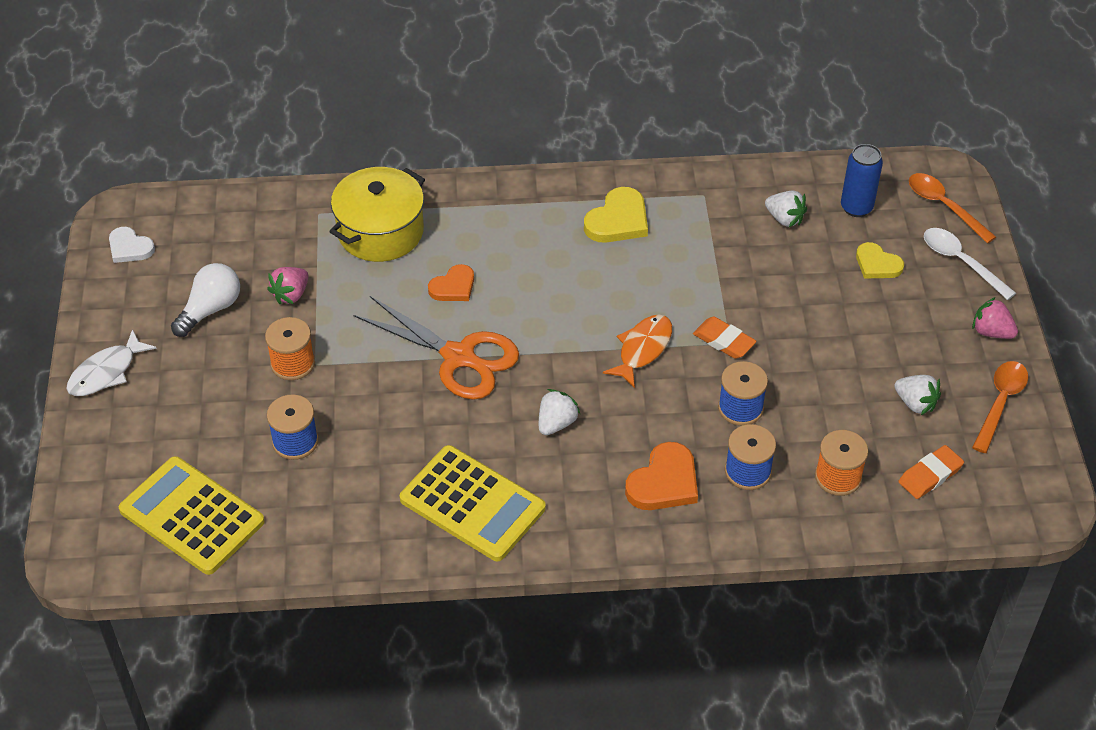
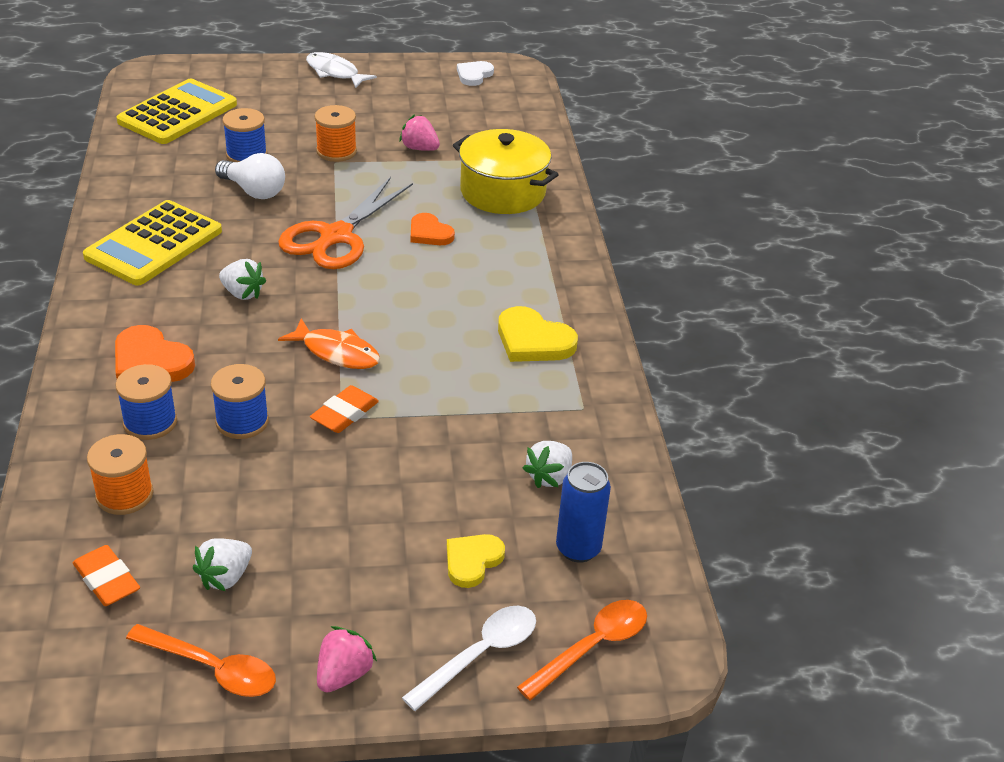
camera: 85 degrees right, 10 degrees down
white light bulb [171,263,240,337] -> white light bulb moved to [215,153,285,199]

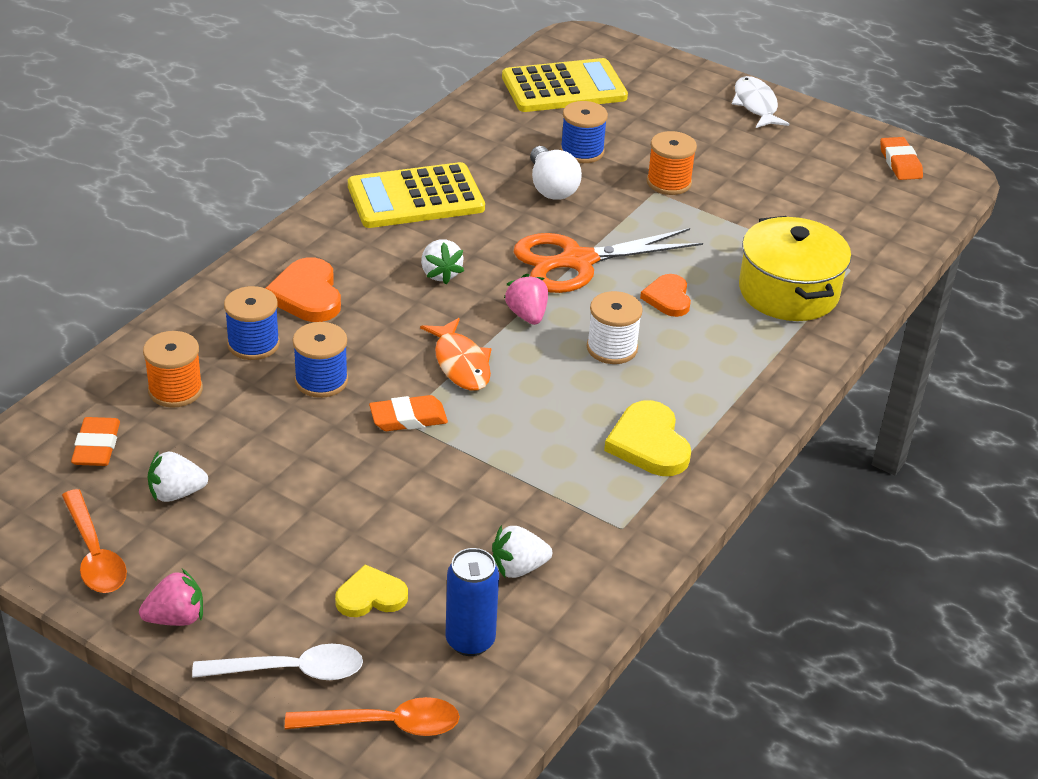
camera: 40 degrees right, 0 degrees up
pink strawberry [399,114,440,151] -> pink strawberry moved to [504,274,548,325]
white heart [457,61,494,86] -> orange eraser [880,137,923,180]
none -> white spool [587,291,643,364]

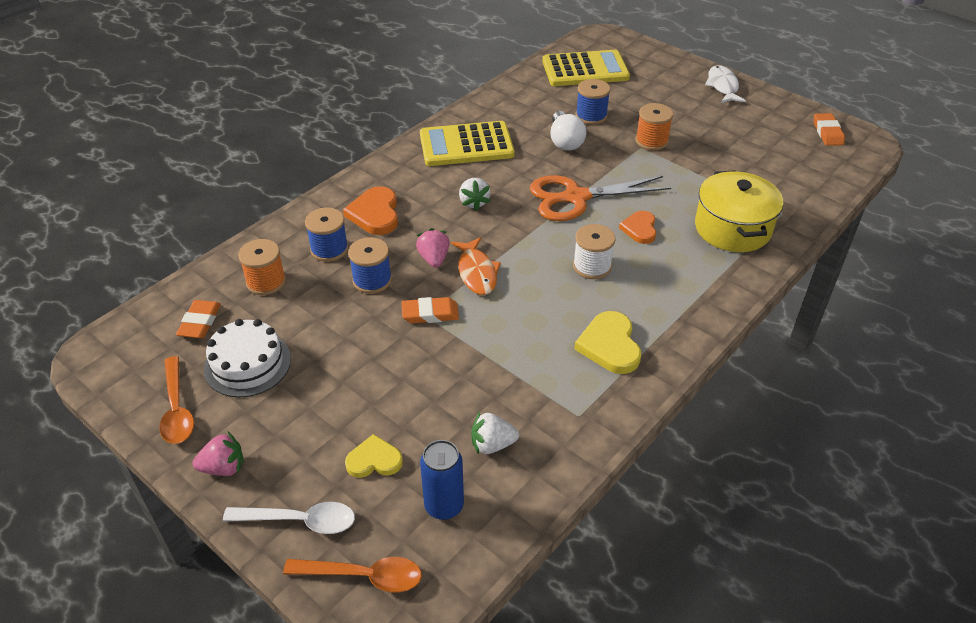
camera: 10 degrees right, 5 degrees up
white strawberry [148,451,208,502] -> white cake [204,319,291,397]
pink strawberry [504,274,548,325] -> pink strawberry moved to [416,228,450,268]

